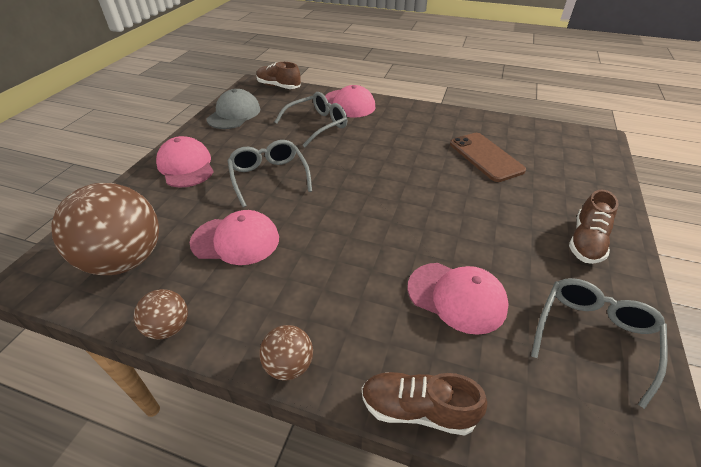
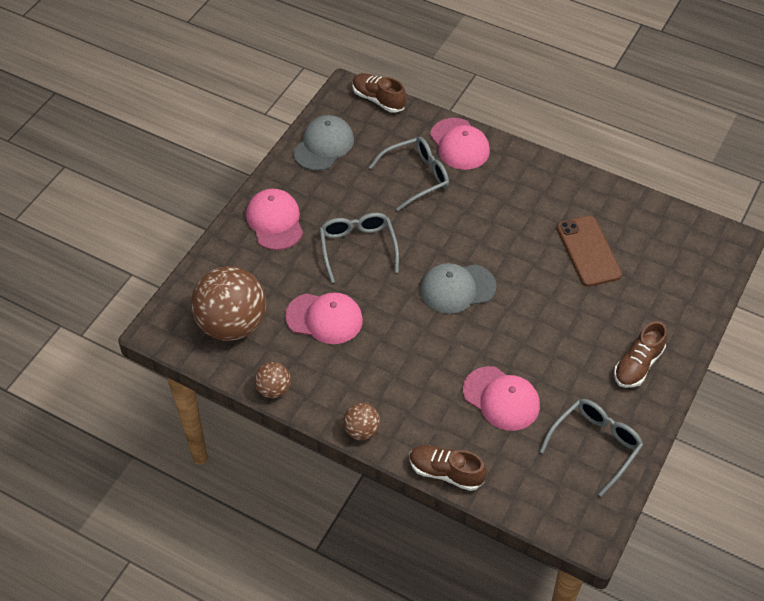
camera: 10 degrees right, 10 degrees up
none -> grey cap [420,263,497,314]

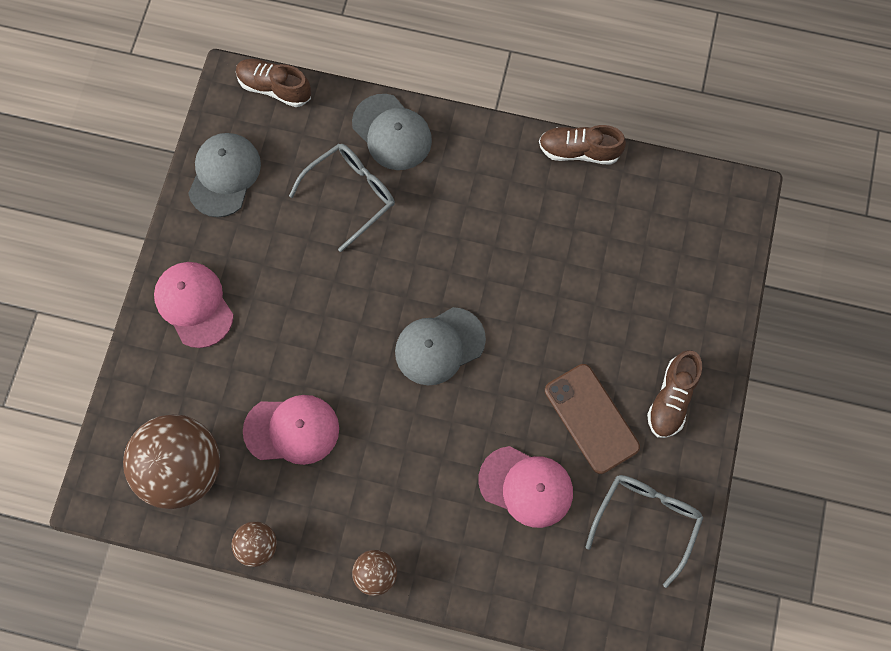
camera: 15 degrees left, 20 degrees up
grey glasses [320,213,399,283] -> none
brown shoe [409,445,487,491] -> brown shoe moved to [539,125,626,165]
pink cap [430,118,490,170] -> grey cap [352,94,432,170]
brown phone [557,216,622,287] -> brown phone moved to [545,364,640,474]

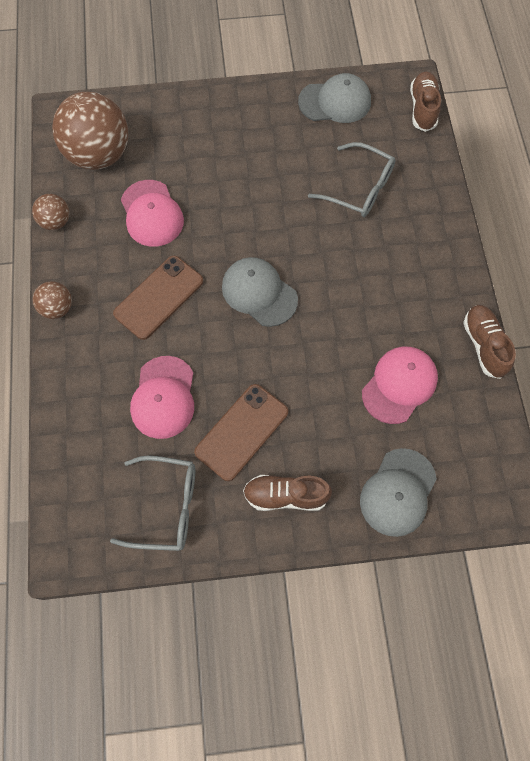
camera: 70 degrees right, 5 degrees down
pink cap [154,262,234,348] -> pink cap moved to [362,347,438,424]
grey cap [352,94,432,170] -> grey cap moved to [360,448,437,537]
none -> brown phone [113,256,203,340]

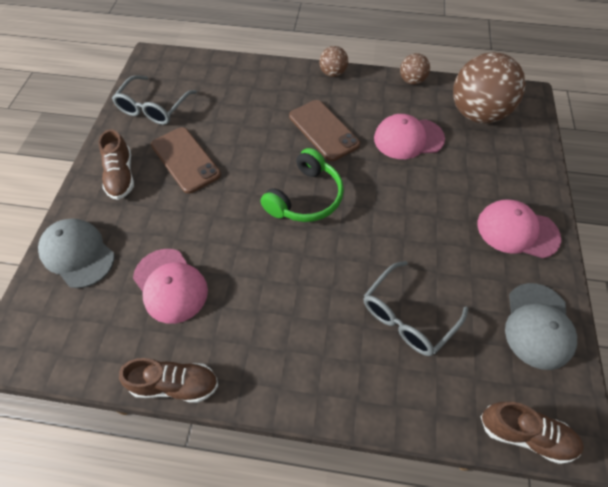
camera: 105 degrees right, 10 degrees down
pink cap [130,356,194,439] -> pink cap moved to [478,199,561,258]
grey cap [222,257,298,327] -> green headphones [261,148,344,222]
brown shoe [243,475,332,511] -> brown shoe turned 150 degrees clockwise [99,129,134,200]

